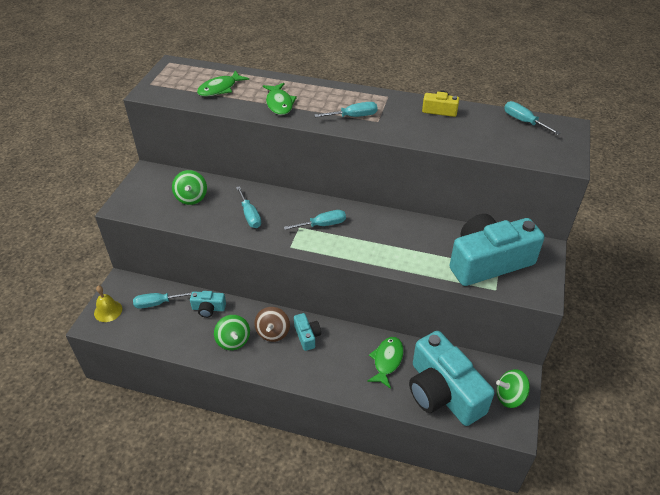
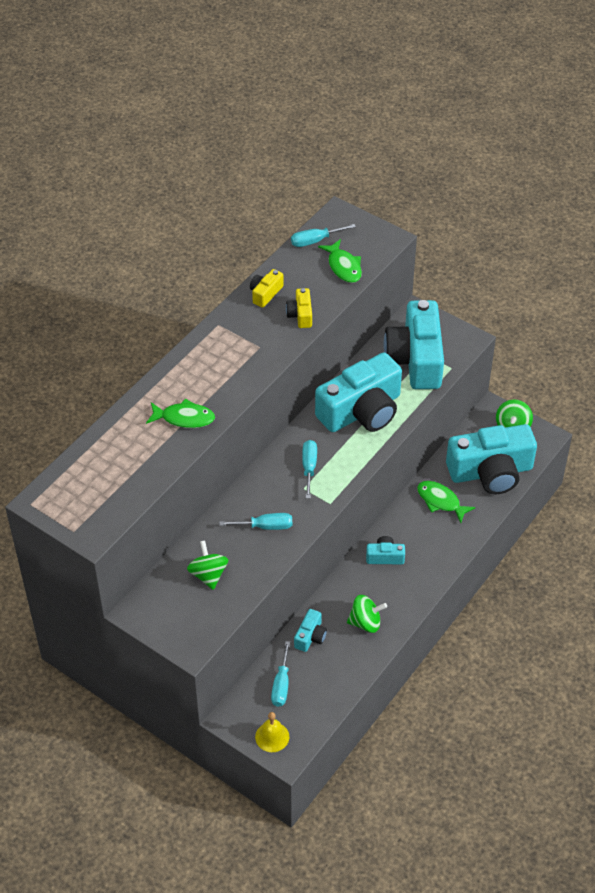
camera: 70 degrees left, 5 degrees up
green spinning top [172,170,207,205] -> green spinning top turned 120 degrees counterclockwise [187,540,228,590]
green fish [197,70,249,97] -> green fish moved to [318,239,362,283]
brown spinning top [254,307,290,342] -> none
turquoise screwdriver [314,102,377,117] -> none
none -> yellow camera [286,288,312,328]
none -> turquoise camera [315,352,402,432]

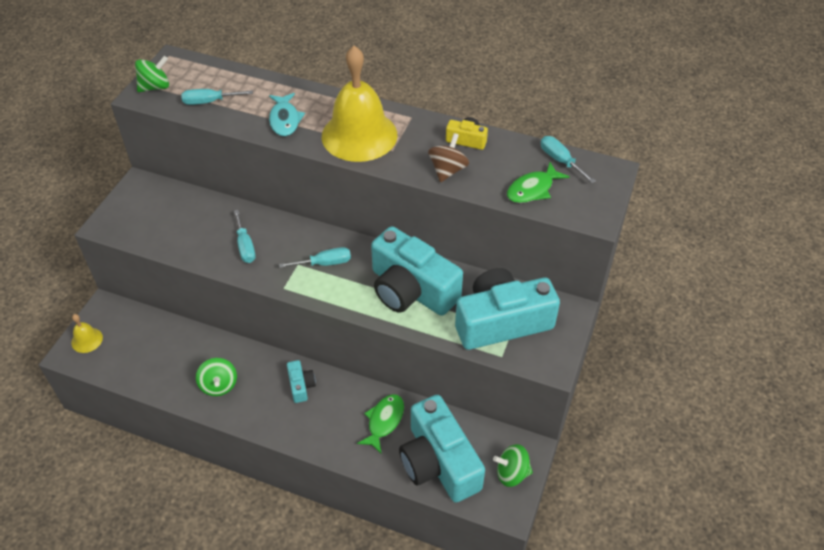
camera: 75 degrees right, 0 degrees up
green fish [146,399,215,428] -> turquoise fish [269,93,305,136]
green spinning top [187,540,228,590] -> green spinning top moved to [135,56,169,92]
turquoise screwdriver [271,641,290,707] -> turquoise screwdriver moved to [181,89,253,105]
yellow camera [286,288,312,328] -> brown spinning top [428,133,469,182]
turquoise camera [294,609,327,652] -> none
none -> yellow bell [322,46,397,162]

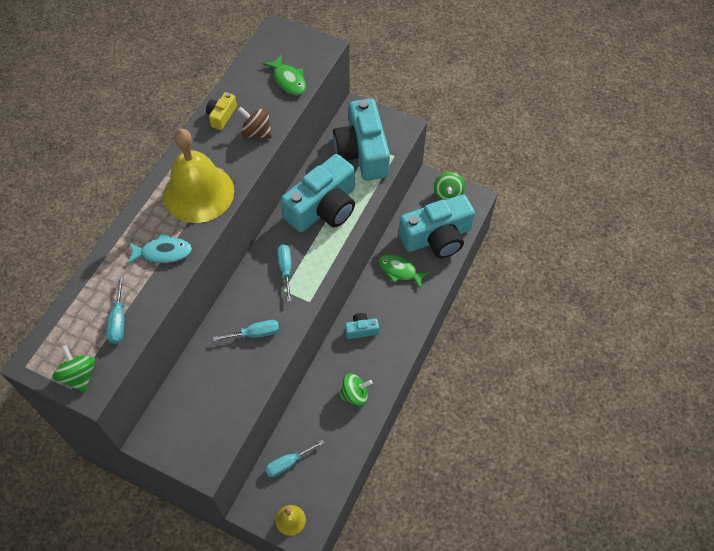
camera: 85 degrees left, 10 degrees up
turquoise screwdriver [541,136,596,183] -> turquoise screwdriver moved to [265,440,324,477]

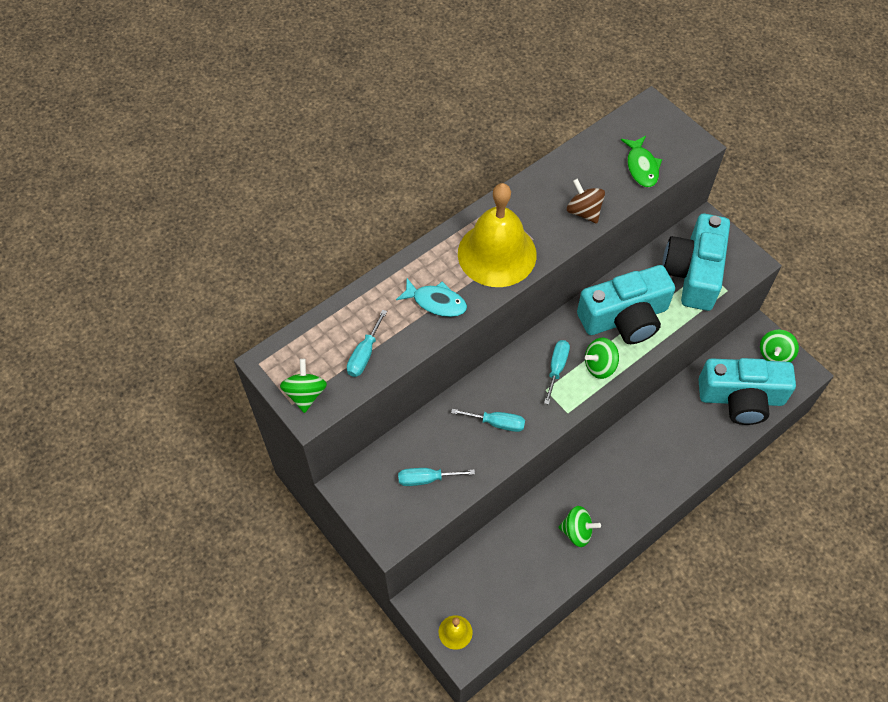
camera: 25 degrees right, 0 degrees up
yellow camera [206,92,237,130] -> none
turquoise screwdriver [265,440,324,477] -> turquoise screwdriver moved to [398,468,475,486]
turquoise camera [345,313,379,339] -> none
green fish [379,254,430,289] -> none
none -> green spinning top [585,338,619,379]

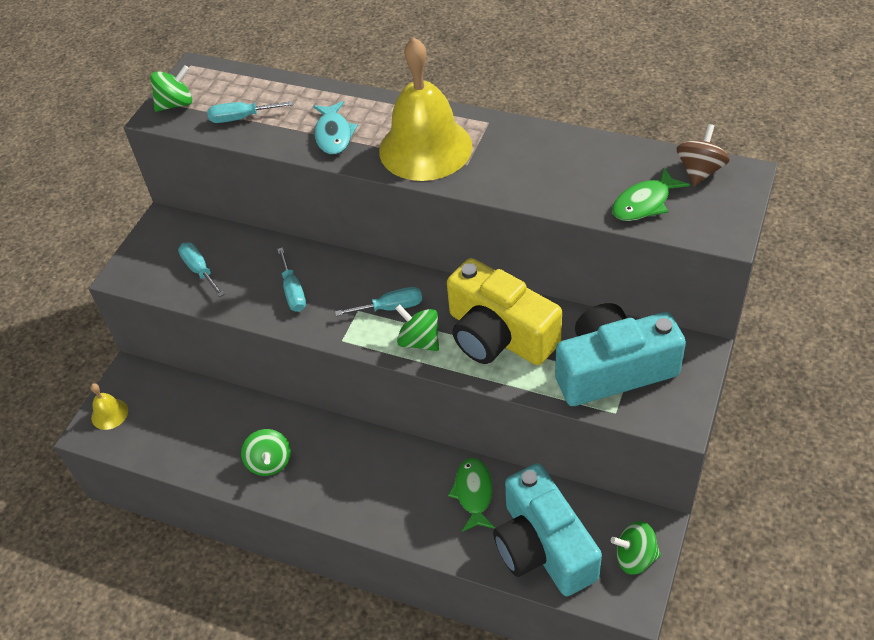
camera: 65 degrees right, 10 degrees down
brown spinning top [567,179,605,224] -> brown spinning top moved to [677,124,730,186]
turquoise camera [577,265,675,344] -> yellow camera [447,258,562,365]
none -> green fish [448,458,495,532]

